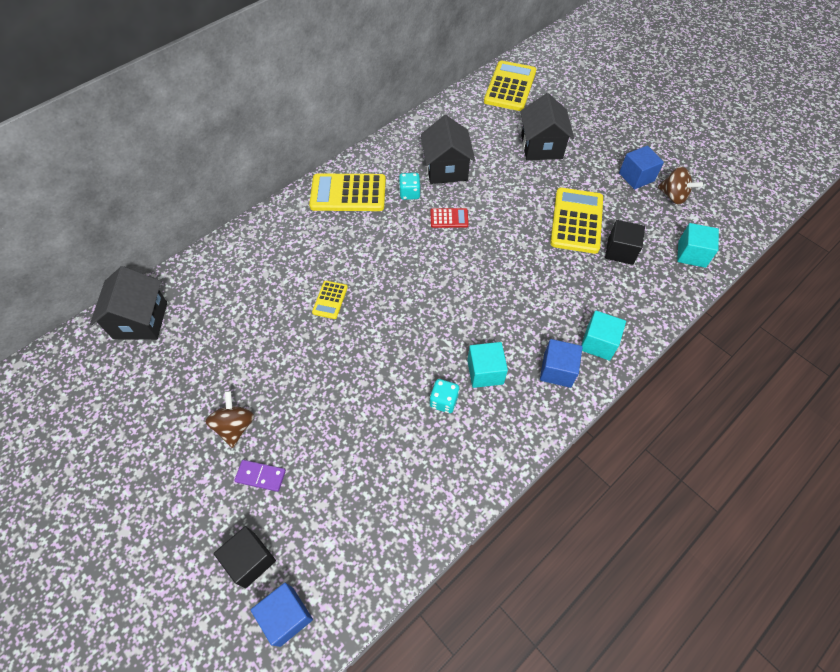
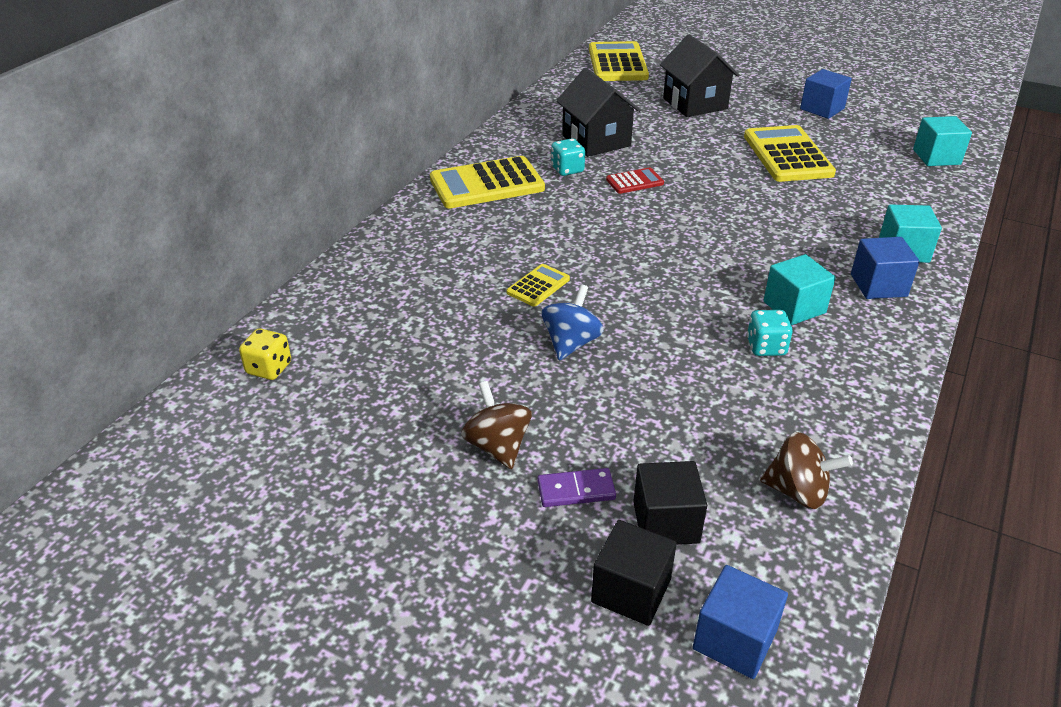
camera: 20 degrees left, 20 degrees down
black house [90,266,167,340] -> yellow dice [239,328,291,380]
yellow calculator [312,281,348,319] -> yellow calculator turned 135 degrees counterclockwise [507,264,570,307]
black cube [605,220,645,265] -> black cube moved to [633,461,707,545]
brown spinning top [658,167,703,205] -> brown spinning top moved to [760,432,853,509]
none -> blue spinning top [542,284,604,361]

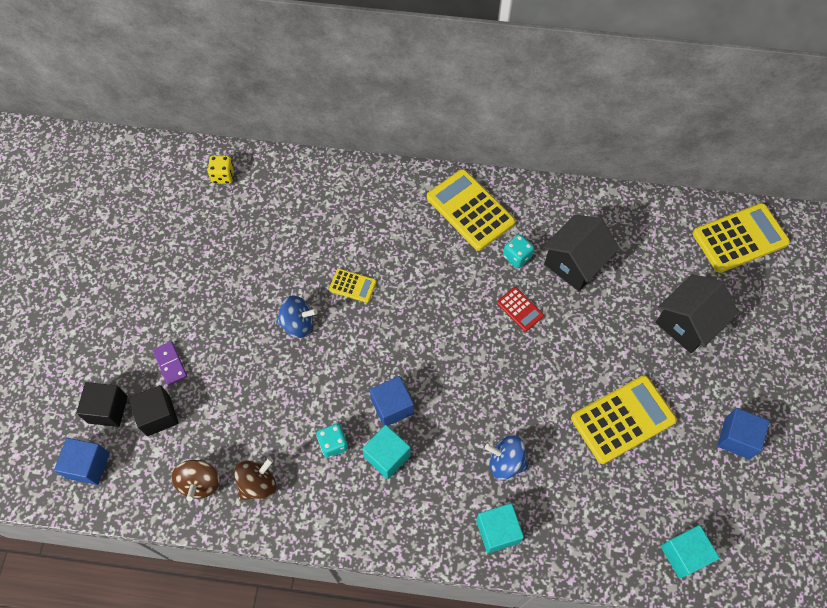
camera: 70 degrees right, 25 degrees up
brown spinning top [461,381,532,469] -> brown spinning top moved to [234,457,277,501]
blue cube [851,237,920,299] -> blue cube moved to [370,376,414,426]
none -> blue spinning top [485,436,529,480]

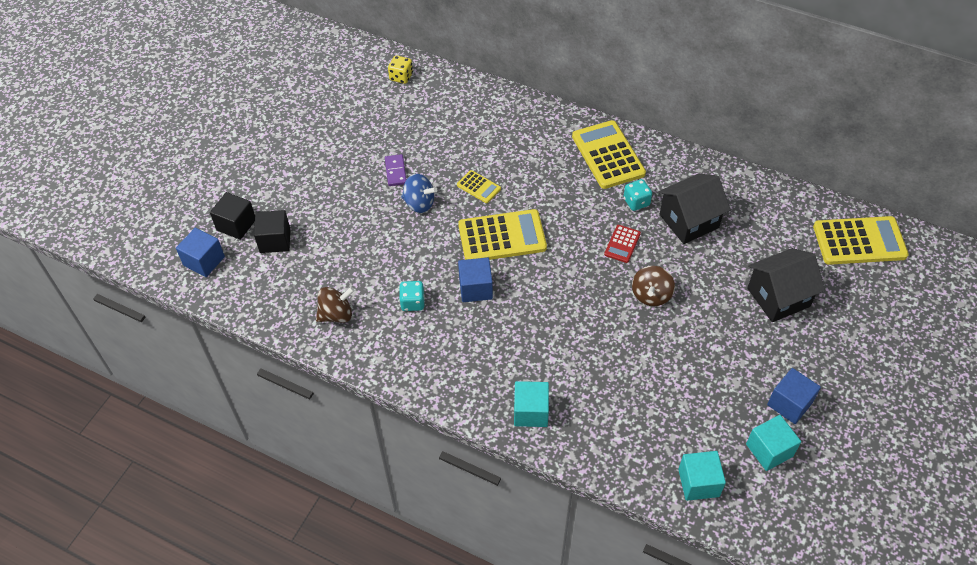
camera: 20 degrees right, 10 degrees down
purple domino [153,341,187,386] -> purple domino moved to [385,154,406,186]
brown spinning top [172,459,219,501] -> brown spinning top moved to [632,266,675,306]
turquoise cube [362,425,411,479] -> turquoise cube moved to [746,415,801,471]
blue spinning top [485,436,529,480] -> none
red calculator [497,287,544,332] -> red calculator turned 45 degrees clockwise [604,225,641,263]
yellow calculator [571,375,677,464] -> yellow calculator moved to [458,209,547,260]

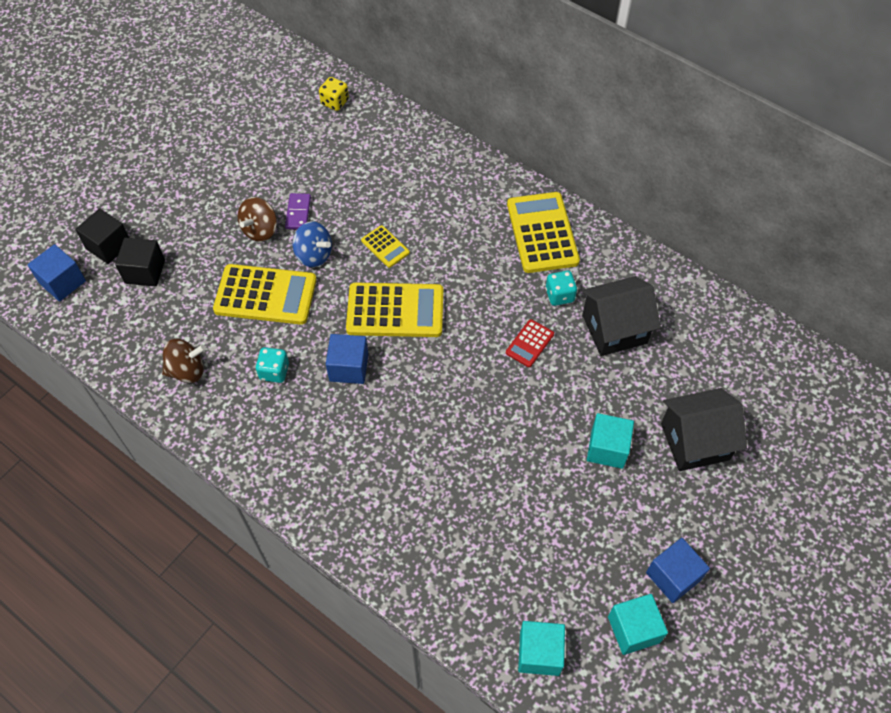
camera: 10 degrees right, 5 degrees up
turquoise cube [514,381,549,427] -> turquoise cube moved to [587,413,634,469]
brown spinning top [632,266,675,306] -> brown spinning top moved to [238,197,277,242]
yellow calculator [813,216,909,265] -> yellow calculator moved to [213,264,317,325]

